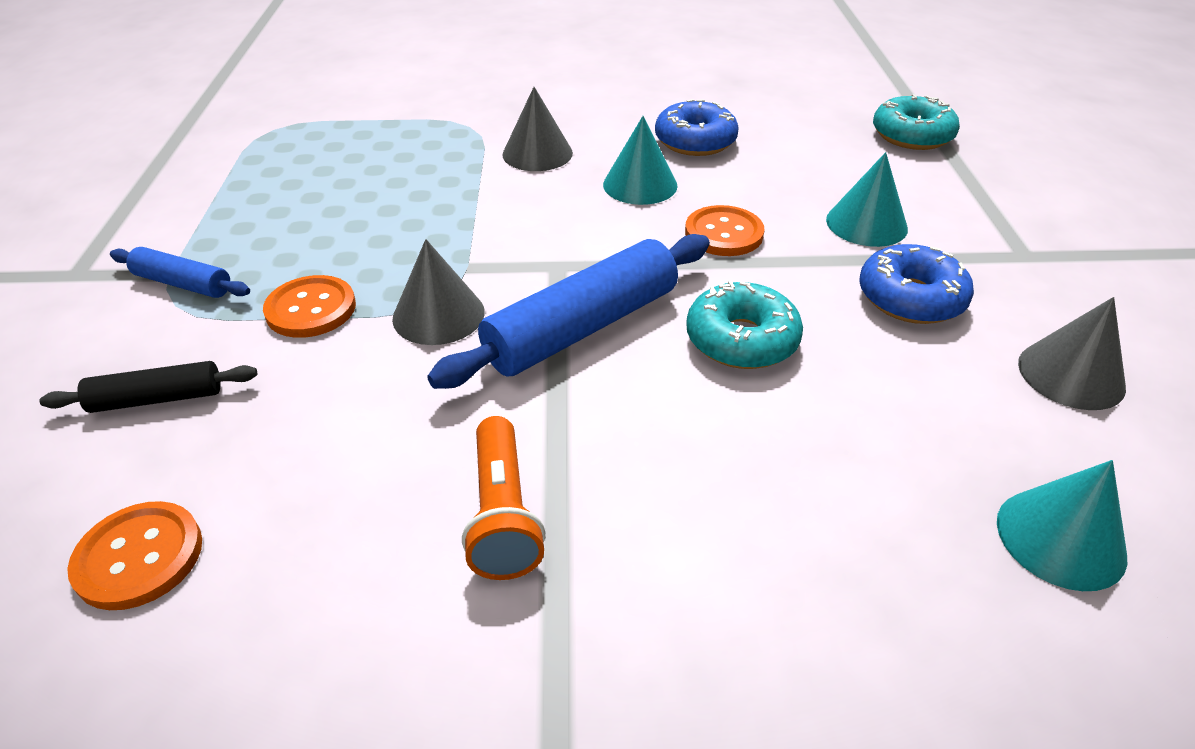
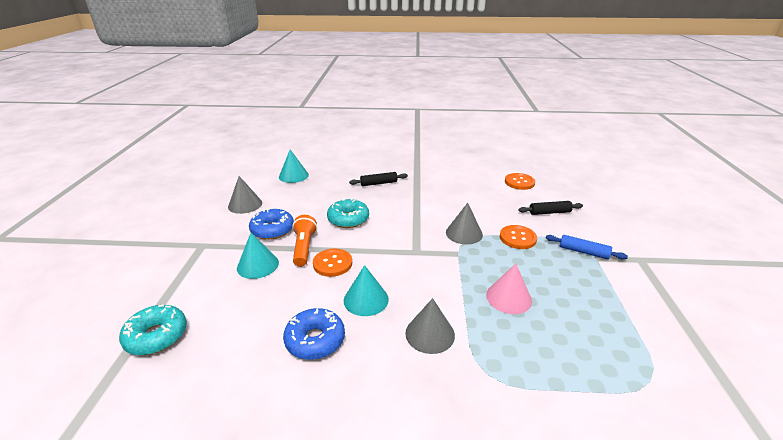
camera: 175 degrees left, 10 degrees down
blue rolling pin [427,234,710,389] -> none
orange flashlight [462,416,545,580] -> orange flashlight moved to [292,215,317,267]
none -> black rolling pin [349,172,408,186]
none -> pink cone [486,264,532,314]

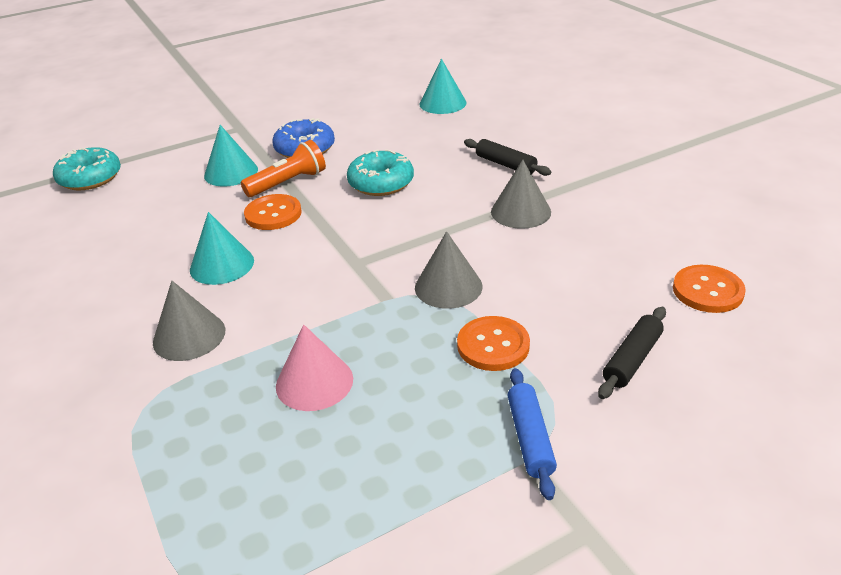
camera: 60 degrees right, 5 degrees up
grey cone [228,176,262,214] -> grey cone moved to [491,160,551,229]
blue donut [283,308,345,360] -> none
black rolling pin [518,201,583,215] -> black rolling pin turned 75 degrees clockwise [598,307,666,399]

